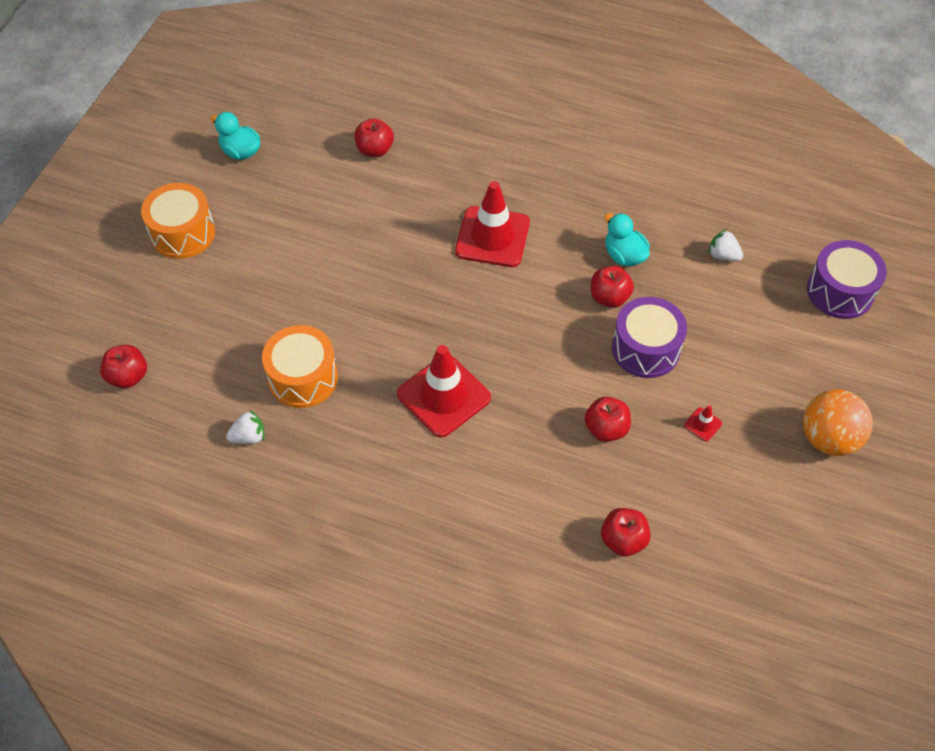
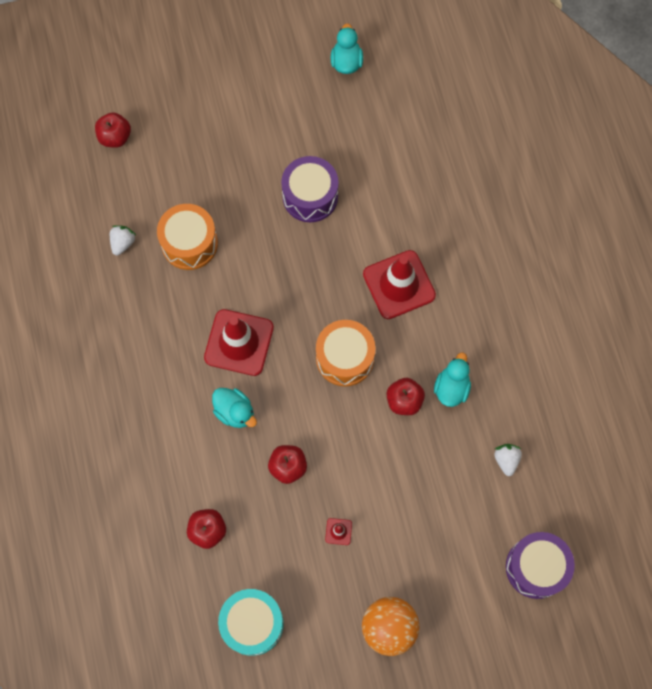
camera: 55 degrees right, 15 degrees up
orange drum [141,183,215,259] -> orange drum moved to [316,320,376,386]
white strawberry [226,410,265,444] -> white strawberry turned 105 degrees counterclockwise [110,225,137,256]
red apple [354,118,394,157] -> none
purple drum [612,297,687,378] -> purple drum moved to [281,156,339,222]
none -> turquoise duck [212,388,257,428]
none -> turquoise drum [218,589,284,656]

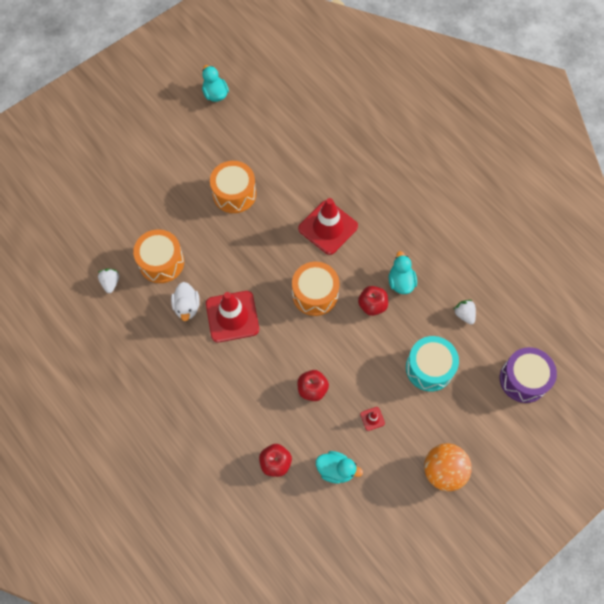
camera: 25 degrees left, 5 degrees down
red apple [95,112,131,148] -> none
turquoise duck [212,388,257,428] -> turquoise duck moved to [316,451,363,483]
turquoise drum [218,589,284,656] -> turquoise drum moved to [406,336,459,392]
purple drum [281,156,339,222] -> orange drum [210,161,256,213]
none -> white duck [171,282,200,321]

